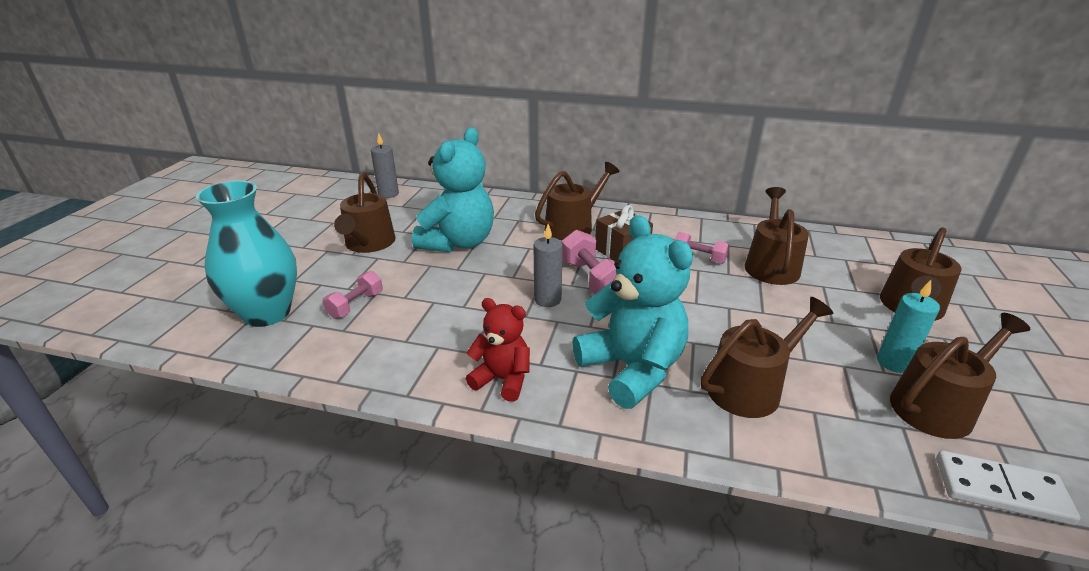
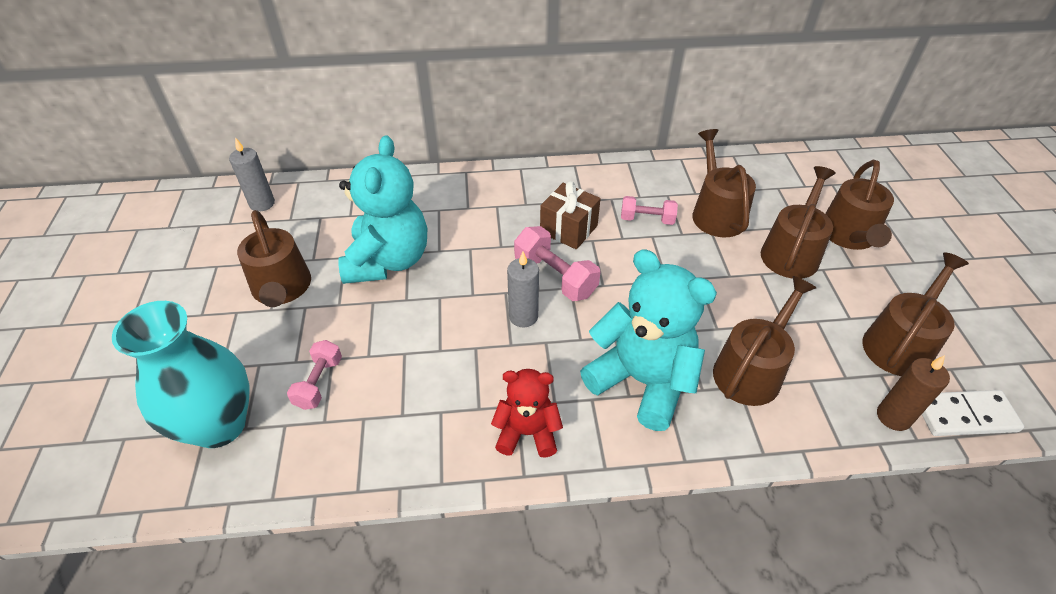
camera: 20 degrees left, 15 degrees up
brown watering can [535,162,619,240] -> brown watering can moved to [761,166,836,279]
turquoise candle [877,280,940,373] -> none
none -> brown candle [877,355,950,431]

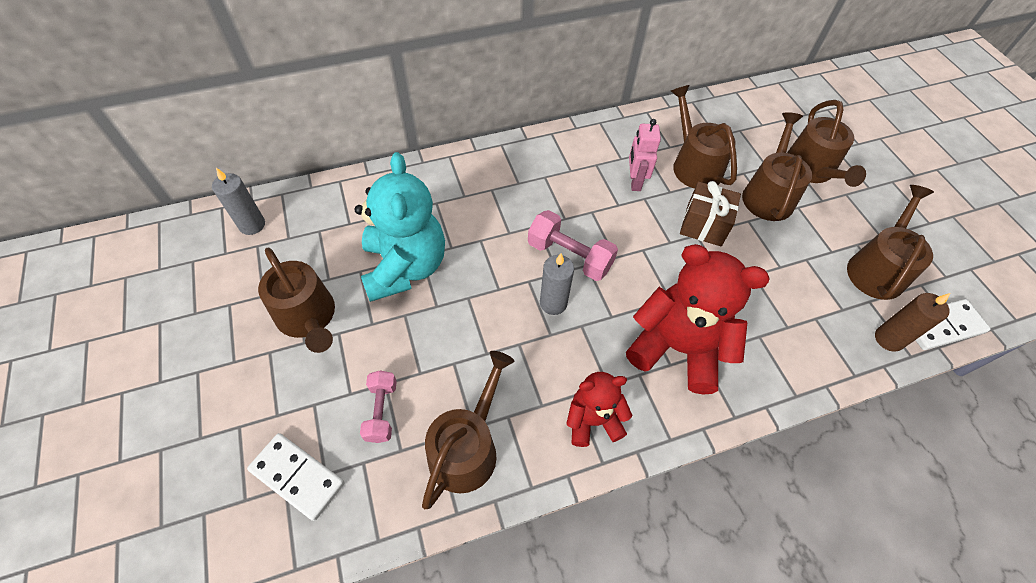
camera: 15 degrees left, 10 degrees up
turquoise vase [112,301,250,448] -> white domino [247,433,345,521]
brown gift [540,181,601,249] -> brown gift moved to [680,181,741,246]
turquoise teddy bear [580,249,717,431] -> red teddy bear [626,244,770,395]
pink dumbbell [621,196,678,225] -> pink robot [629,119,661,191]
brown watering can [713,276,816,406] -> brown watering can moved to [422,351,514,509]

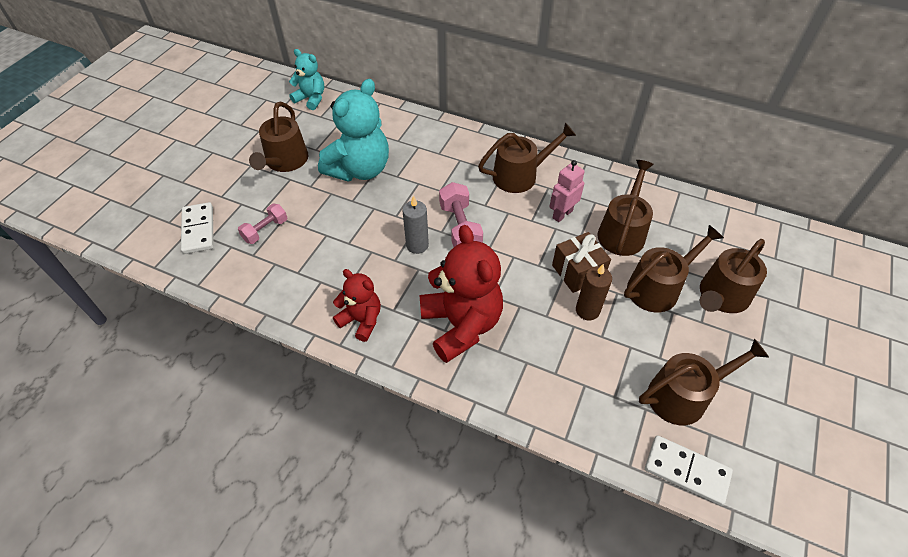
camera: 45 degrees right, 5 degrees down
grey candle [212,168,265,235] -> turquoise teddy bear [289,49,324,110]
brown watering can [422,351,514,509] -> brown watering can moved to [478,123,576,193]
brown candle [875,293,951,352] -> brown candle moved to [576,264,612,320]

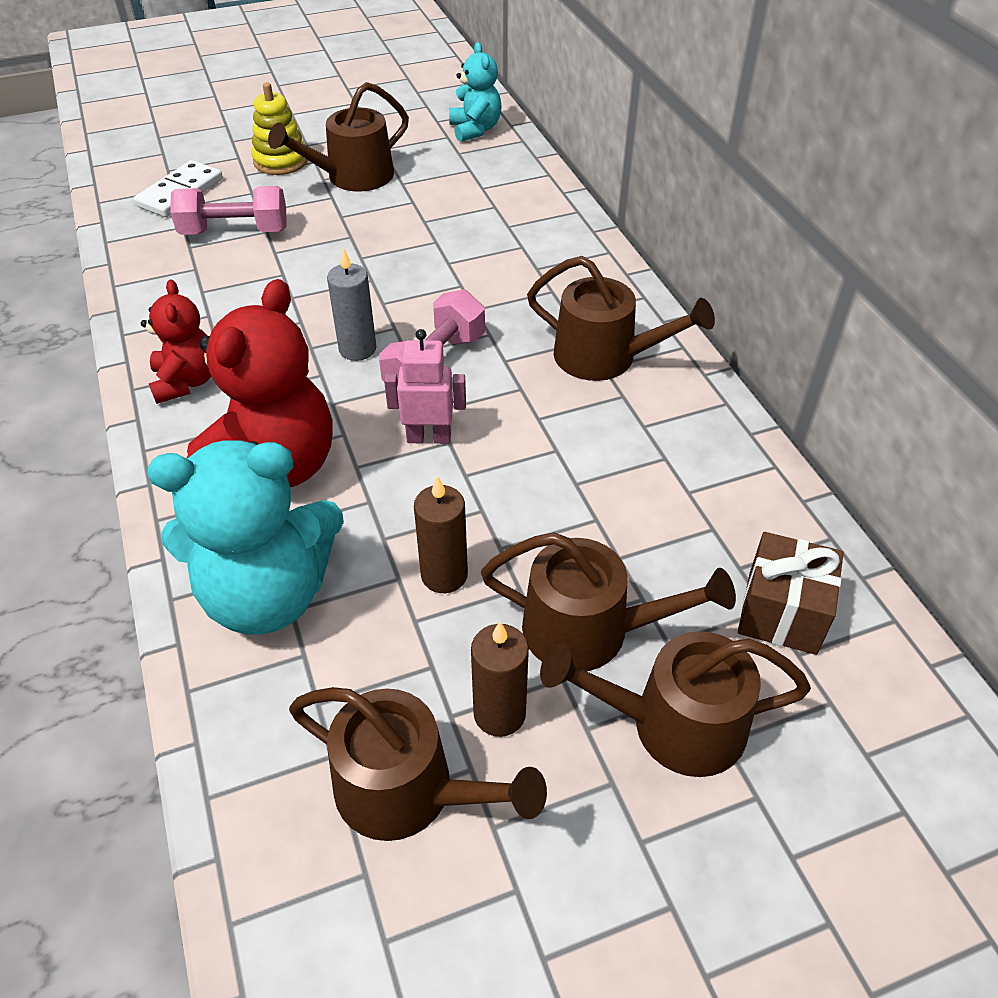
camera: 45 degrees right, 5 degrees down
pink dumbbell [238,204,287,244] -> pink dumbbell [170,186,286,235], size x1.52
turquoise teddy bear [318,79,389,181] -> turquoise teddy bear moved to [147,440,344,635]
pink robot [549,160,585,222] -> pink robot moved to [384,329,466,444]
brown gift [552,232,611,293] -> brown gift moved to [738,532,844,655]
brown watering can [597,160,654,256] -> none
white domino [645,435,733,506] -> none
none -> yellow stacking toy [251,82,308,175]
none -> brown candle [471,622,529,737]

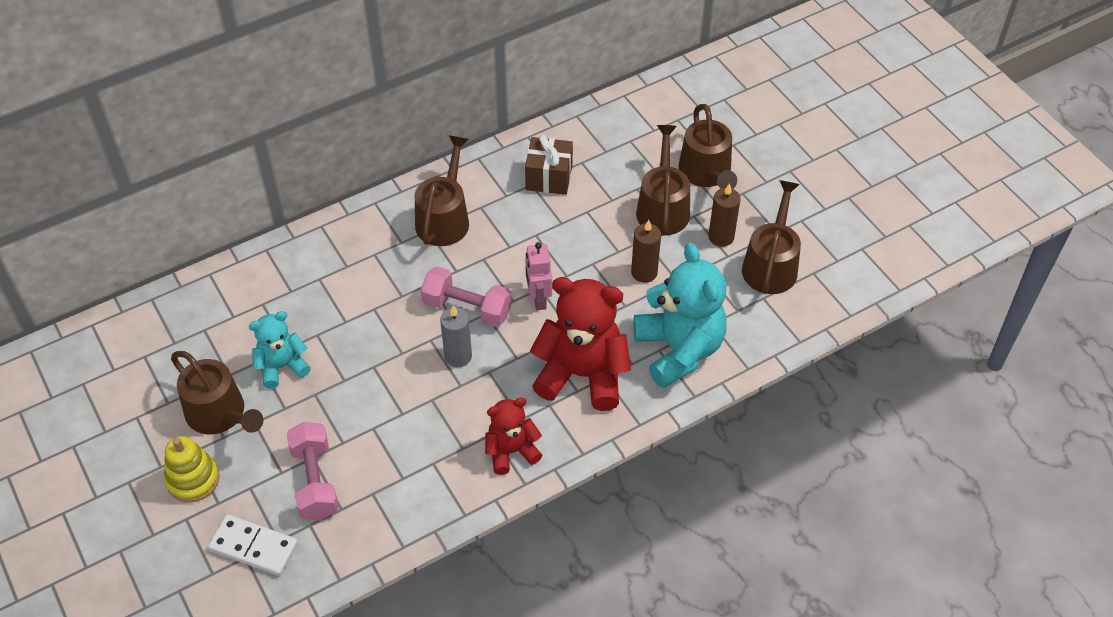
camera: 100 degrees left, 5 degrees up
turquoise teddy bear [449,42,502,142] -> turquoise teddy bear moved to [249,311,311,389]
brown gift [738,532,844,655] -> brown gift moved to [525,135,573,195]

